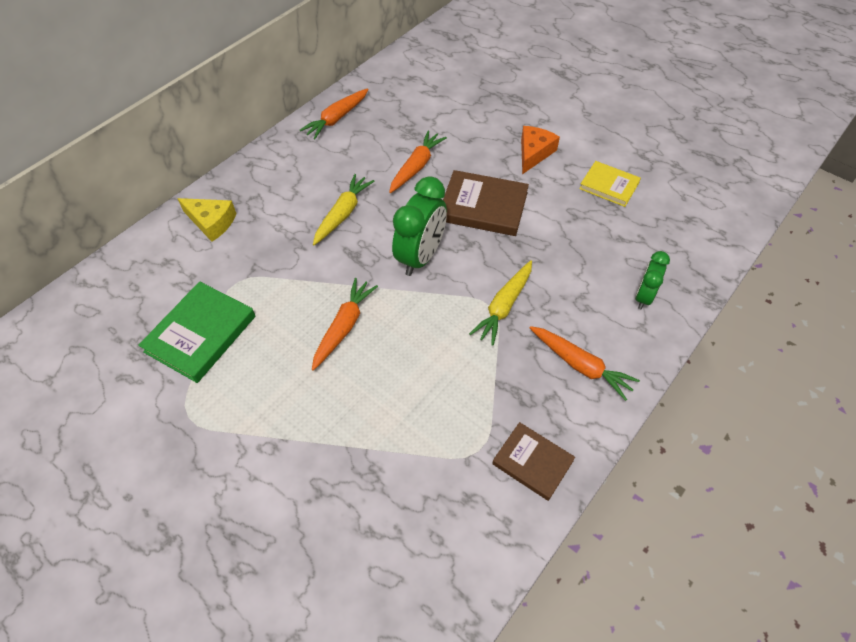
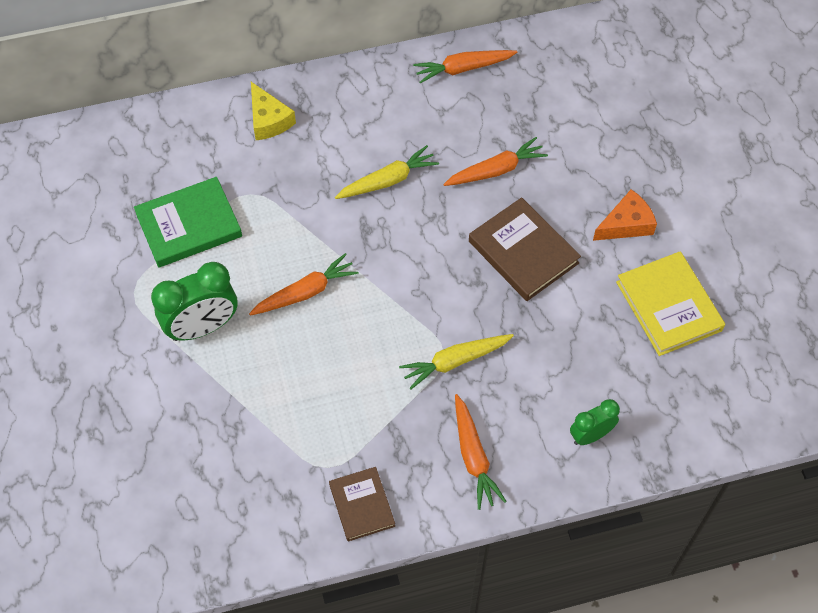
camera: 35 degrees right, 5 degrees up
green clock [392,176,447,276] -> green clock moved to [151,262,238,341]
yellow book [579,161,641,207] -> yellow book [616,251,725,356], size x1.57

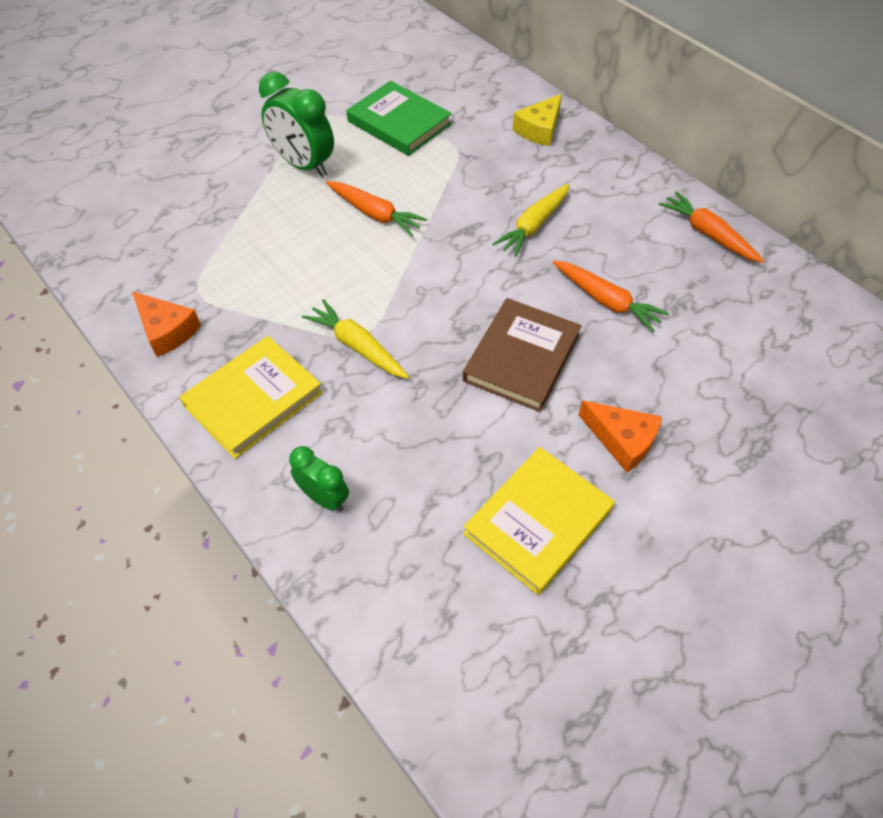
camera: 65 degrees right, 5 degrees down
brown book [329,467,395,542] -> orange cheese [132,291,201,357]
yellow carrot [335,145,439,199] -> yellow carrot turned 90 degrees clockwise [492,184,569,257]
orange carrot [455,394,507,510] -> yellow book [179,336,323,459]

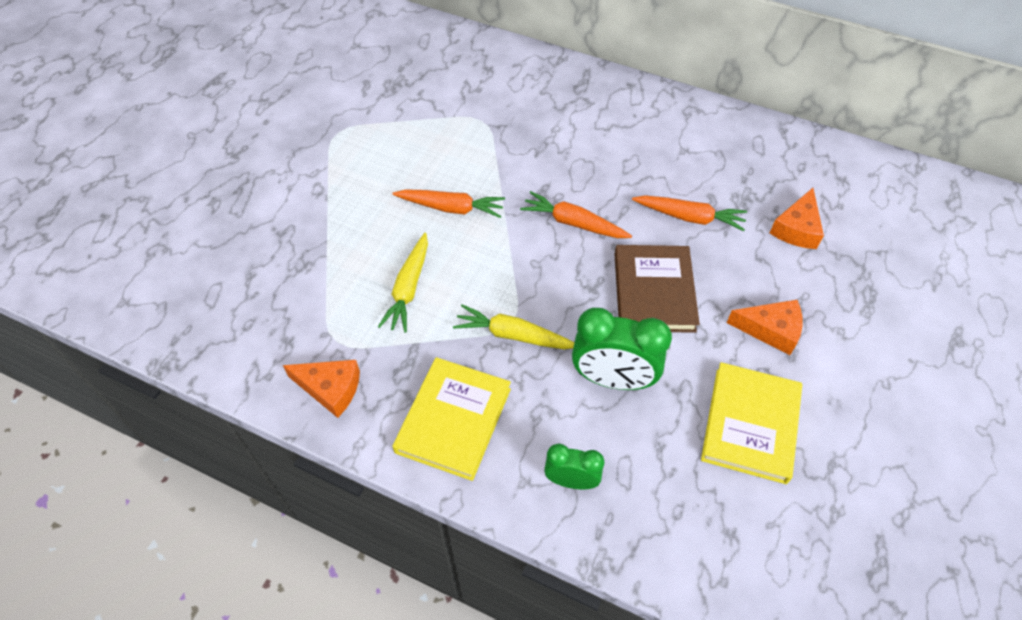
camera: 25 degrees left, 0 degrees up
green clock [259,72,334,177] -> green clock moved to [572,308,672,390]
green book [346,81,452,156] -> none
yellow carrot [492,184,569,257] -> yellow carrot moved to [378,233,428,332]
yellow cheese [512,94,562,146] -> none
orange carrot [659,191,764,263] -> orange carrot moved to [520,191,632,238]
none -> orange cheese [770,188,824,249]

